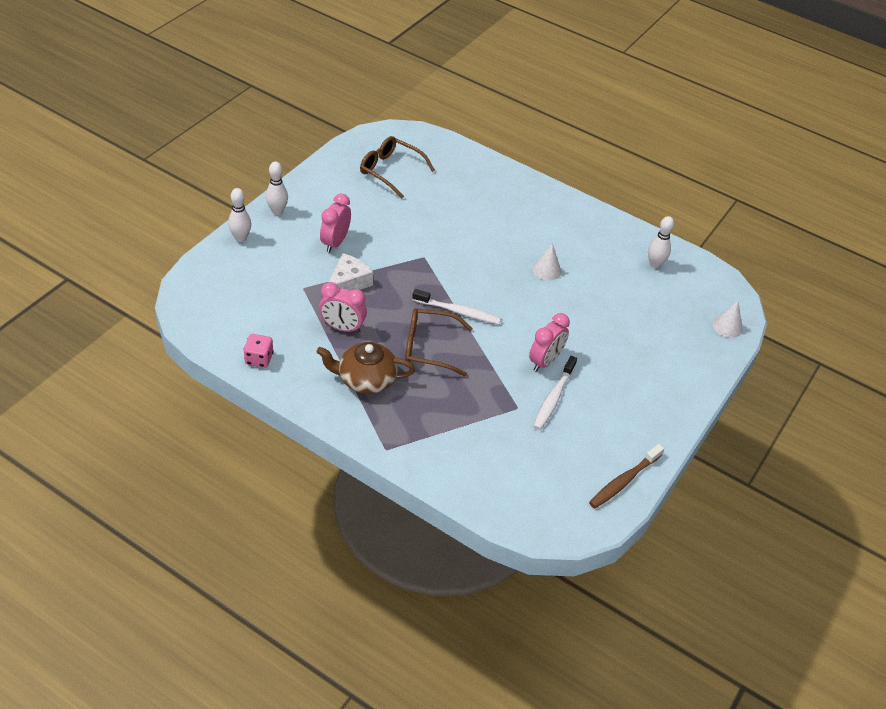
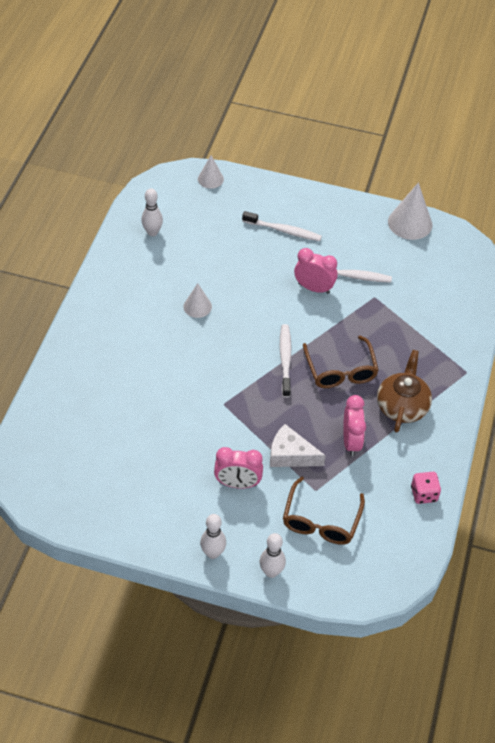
camera: 105 degrees left, 5 degrees up
brown teapot [317,342,415,394] -> brown teapot turned 150 degrees counterclockwise [377,350,432,432]
brown glasses [360,136,435,198] -> brown glasses moved to [283,476,365,545]
brown toothbrush [589,444,664,508] -> white cone [388,182,432,240]
none -> white toothbrush [242,211,322,241]

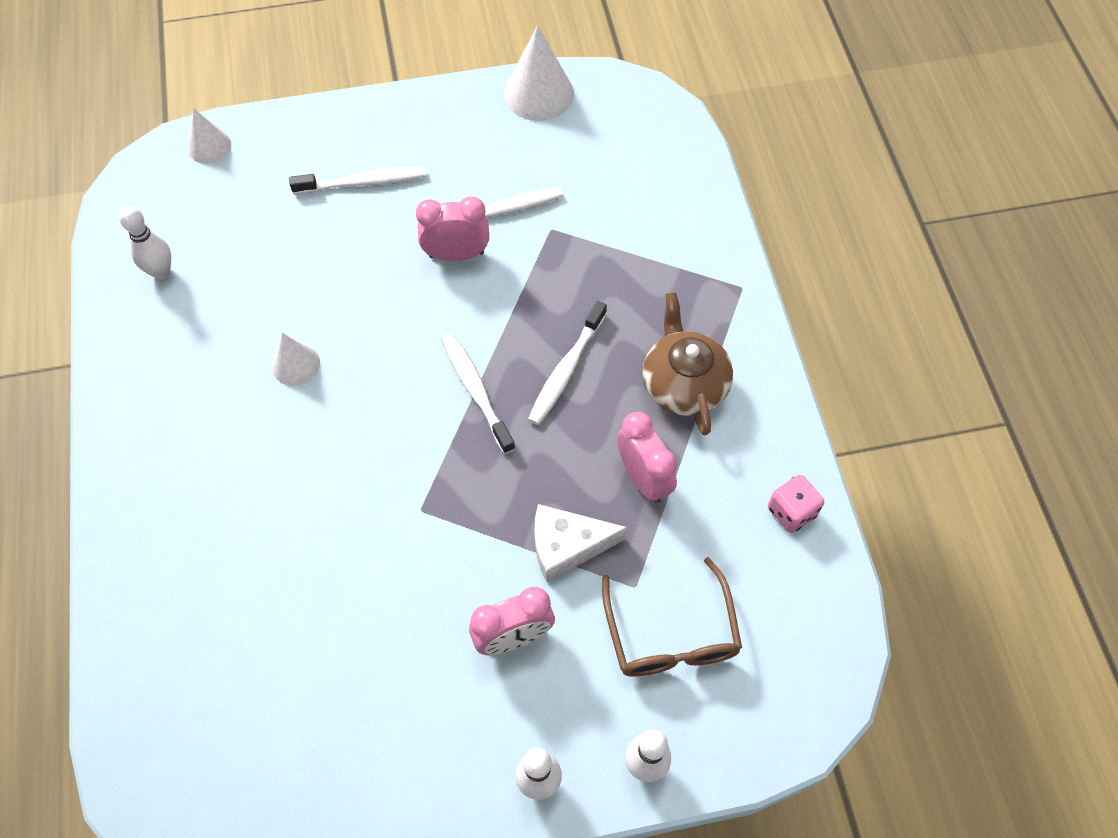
camera: 25 degrees left, 10 degrees up
brown glasses [303,335,379,388] -> white toothbrush [528,301,607,425]

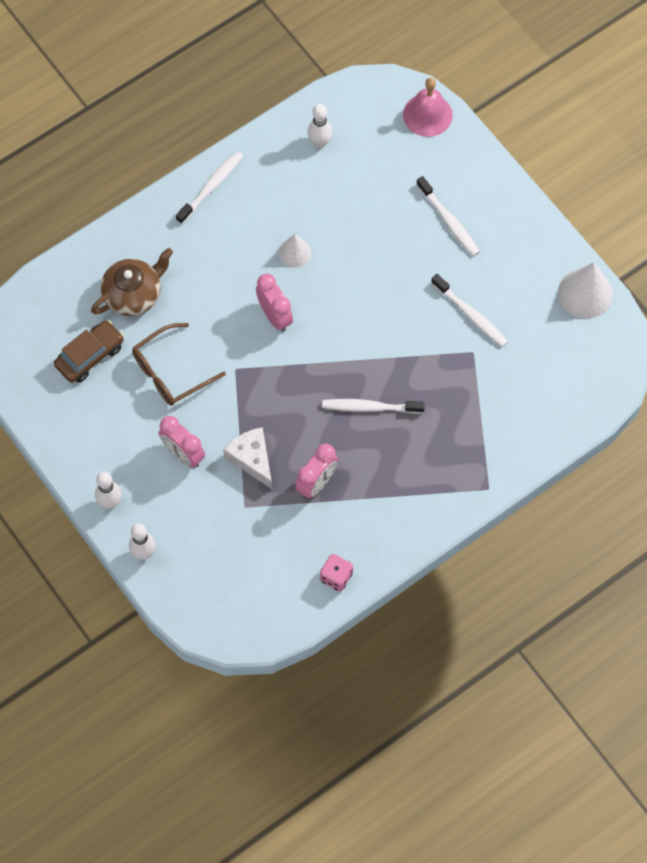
camera: 65 degrees right, 5 degrees up
white cone [188,108,231,164] -> pink bell [403,78,453,137]
pink clock [416,196,489,261] -> pink clock moved to [256,274,293,332]
white toothbrush [441,332,515,454] -> white toothbrush moved to [176,151,243,224]
brown glasses [602,557,742,677] -> brown glasses moved to [132,323,226,406]
brown teapot [643,292,733,435] -> brown teapot moved to [91,248,173,316]
none -> brown car [54,320,124,383]

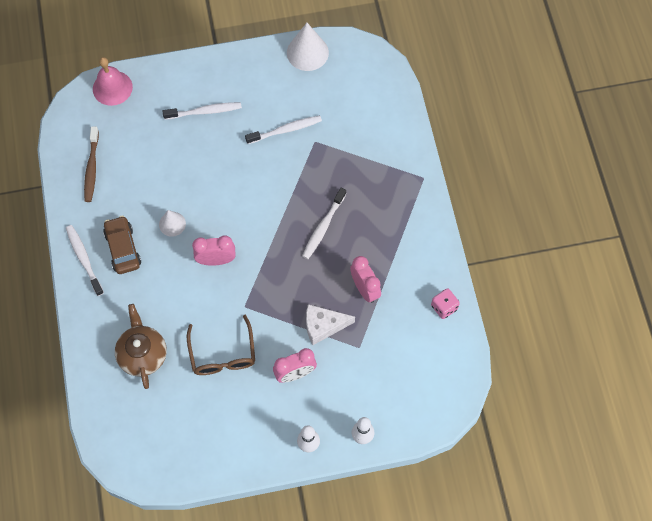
camera: 65 degrees left, 0 degrees up
brown car [54,320,124,383] -> brown car moved to [103,216,141,274]
white bowling pin [307,104,333,148] -> brown toothbrush [84,126,99,202]

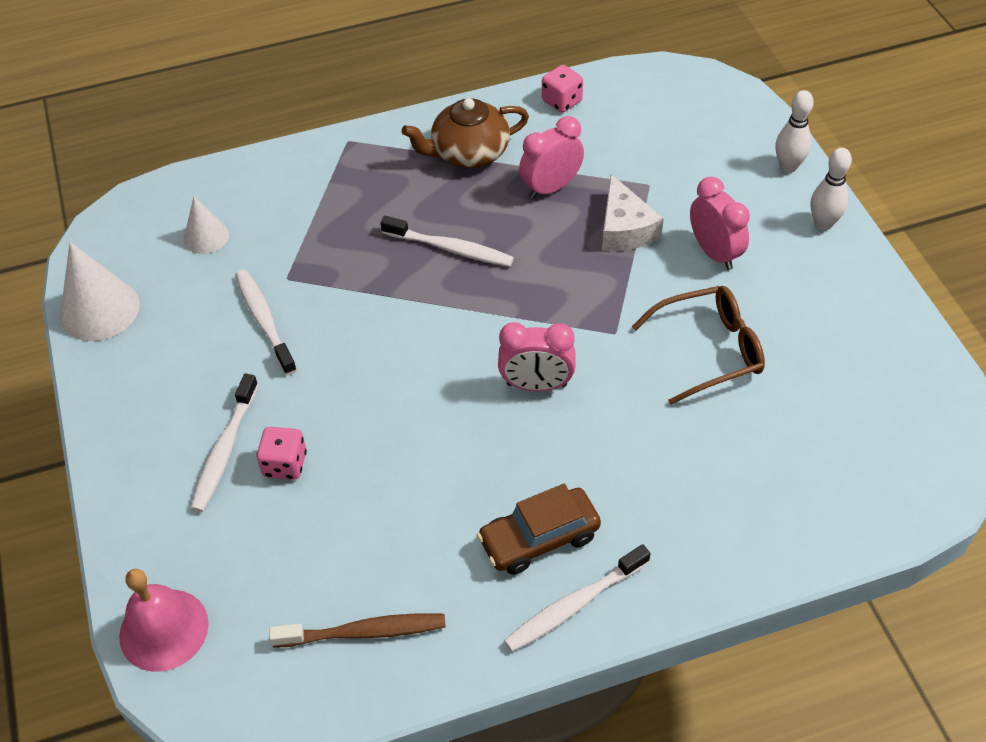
camera: 95 degrees left, 15 degrees down
brown teapot [115,304,167,389] -> brown teapot moved to [402,98,529,168]
white cone [159,210,186,237] -> white cone moved to [184,197,229,254]
white toothbrush [162,102,242,120] -> white toothbrush turned 150 degrees counterclockwise [190,374,258,512]
pink clock [192,235,236,266] -> pink clock turned 75 degrees counterclockwise [498,322,576,391]
none -> pink dice [256,427,307,480]

